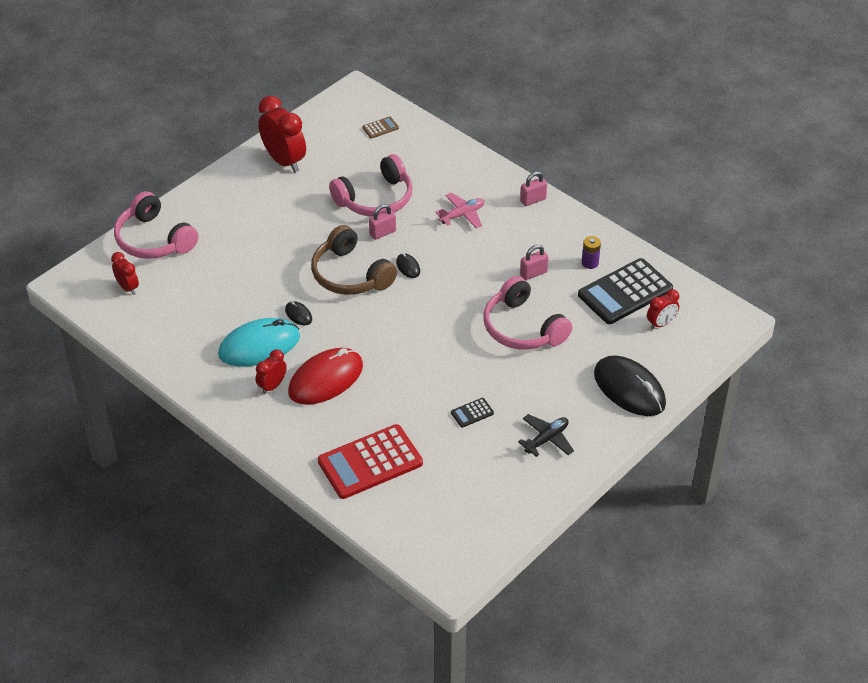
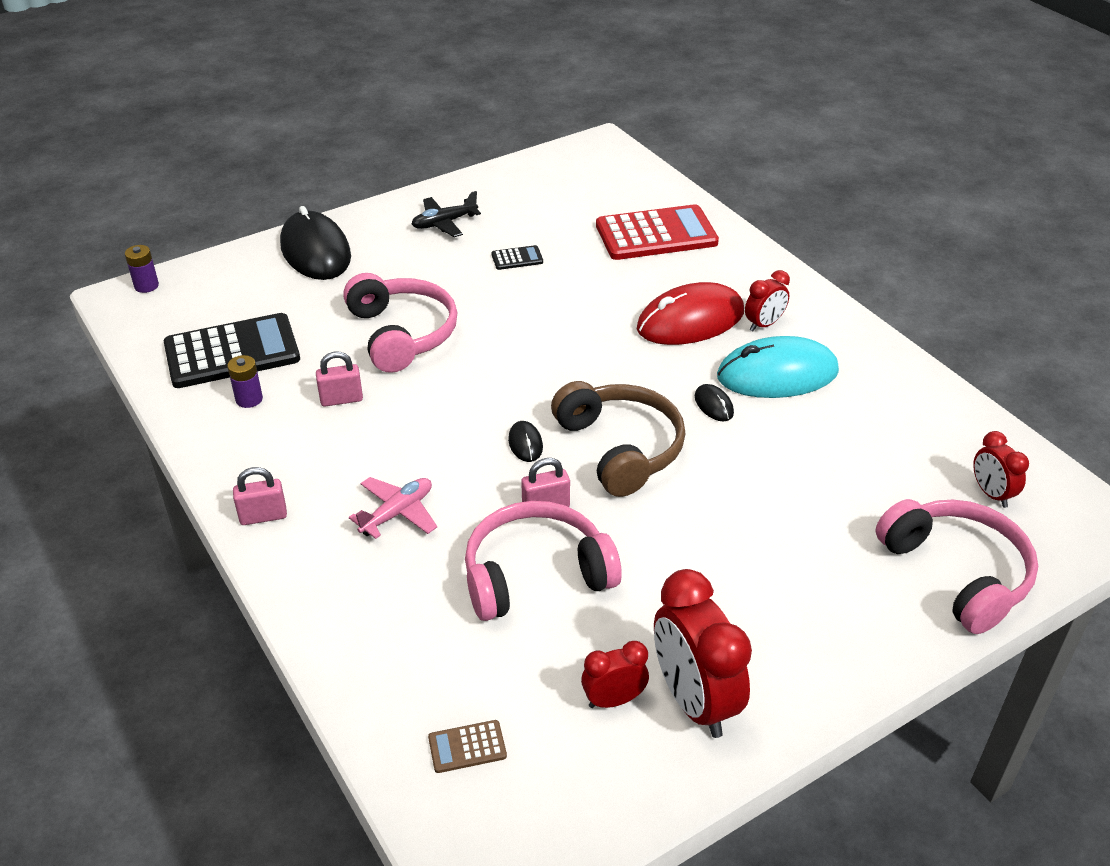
camera: 165 degrees left, 5 degrees down
pink plane [435,193,484,228] -> pink plane turned 150 degrees clockwise [349,477,437,539]
red clock [647,289,679,329] -> red clock moved to [581,641,649,708]
none -> purple battery [125,245,159,293]

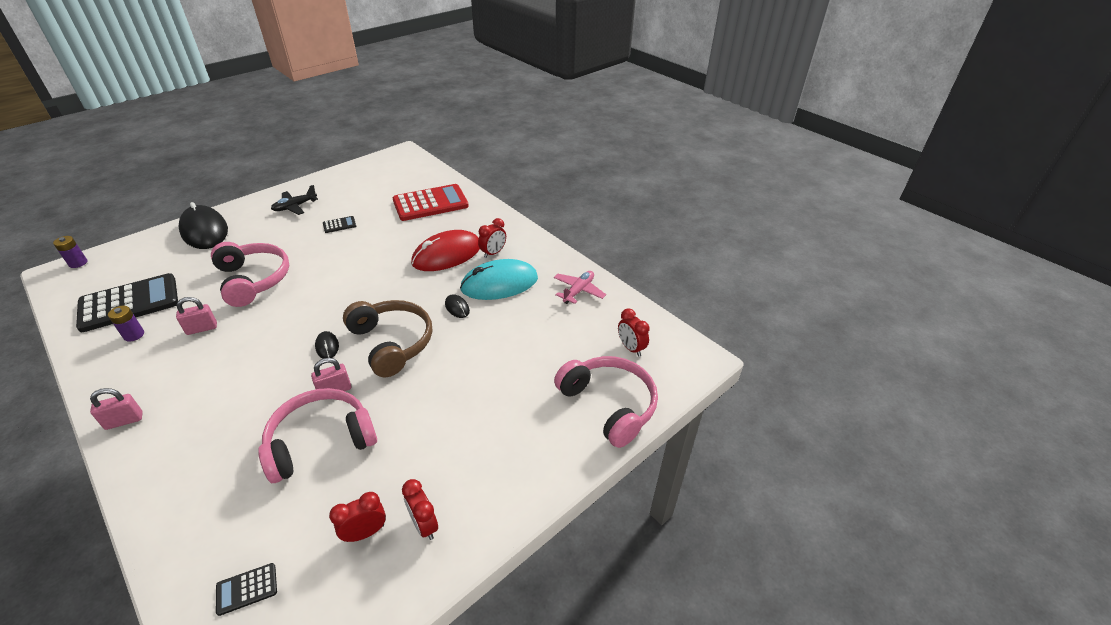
camera: 10 degrees left, 0 degrees up
pink plane [349,477,437,539] -> pink plane moved to [554,271,606,304]
brown calculator [428,720,507,773] -> black calculator [216,563,277,616]
red clock [654,569,752,738] -> red clock [402,479,438,540], size x0.54

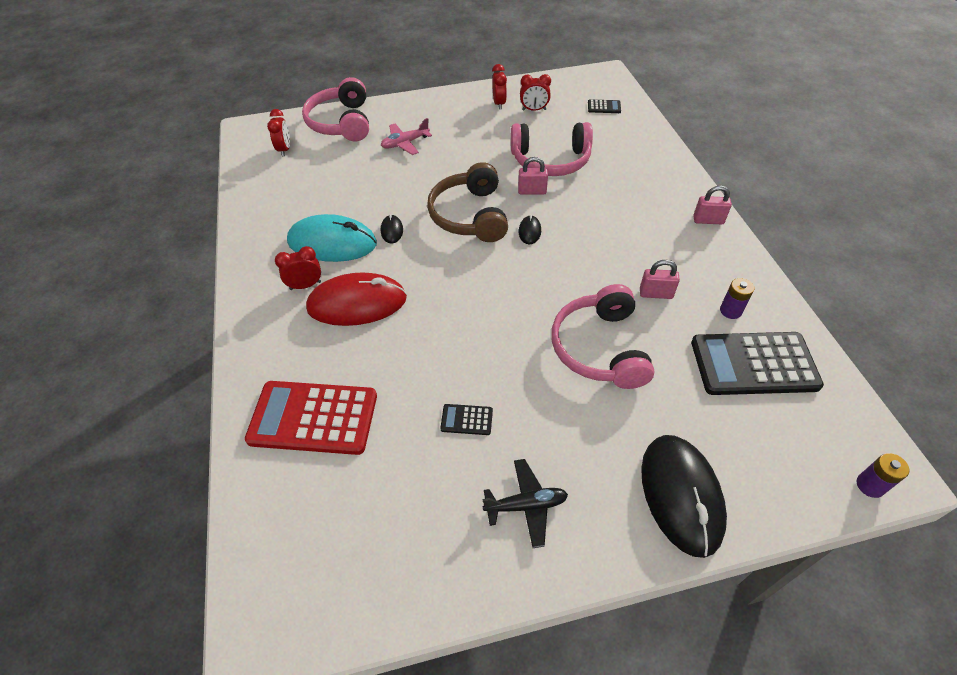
camera: 150 degrees left, 10 degrees up
pink plane [554,271,606,304] -> pink plane moved to [381,118,432,155]

